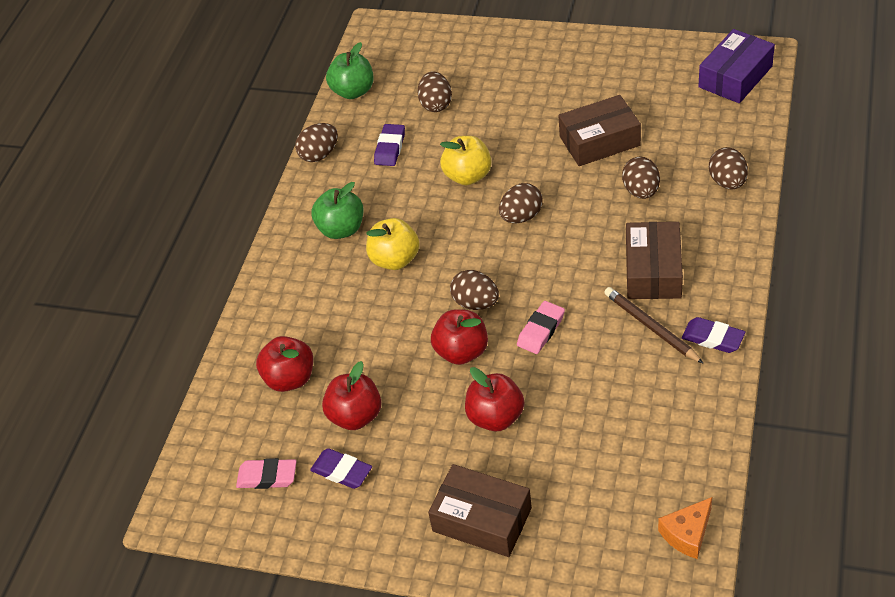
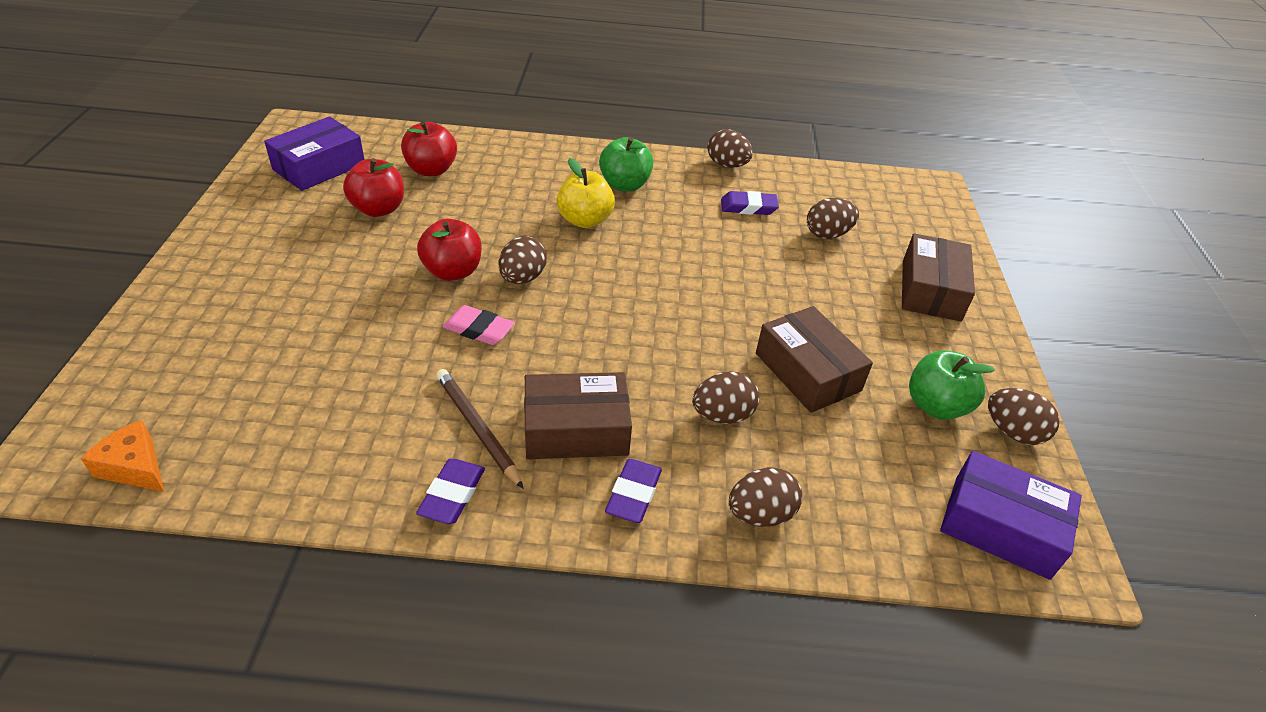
camera: 70 degrees right, 5 degrees down
pink eraser [236,458,297,489] -> purple box [264,116,365,191]
purple eraser [310,448,372,489] -> purple eraser moved to [605,459,662,523]
green apple [326,42,374,99] -> green apple moved to [909,350,995,420]
brown box [428,464,532,557] -> brown box moved to [902,233,975,321]
yellow apple [440,136,492,185] -> none
red apple [465,367,524,432] -> none
brown egg [499,183,543,223] -> brown egg moved to [988,388,1060,445]
brown pencil [604,287,704,364] -> brown pencil turned 75 degrees counterclockwise [436,369,524,489]

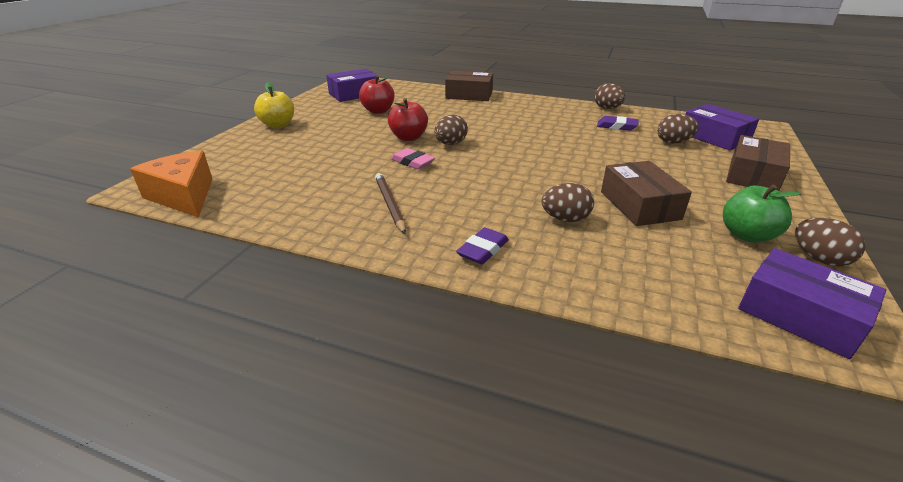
camera: 20 degrees right, 10 degrees down
orange cheese [81,420,164,492] -> orange cheese [130,150,212,218], size x1.74
red apple [401,121,457,176] -> none
purple eraser [416,459,485,524] -> none
brown box [524,372,632,459] -> brown box moved to [445,71,493,101]
yellow apple [557,158,615,228] -> yellow apple moved to [254,82,294,128]
green apple [599,137,654,191] -> none
brown egg [729,467,803,527] -> none
none -> purple box [685,104,759,151]

